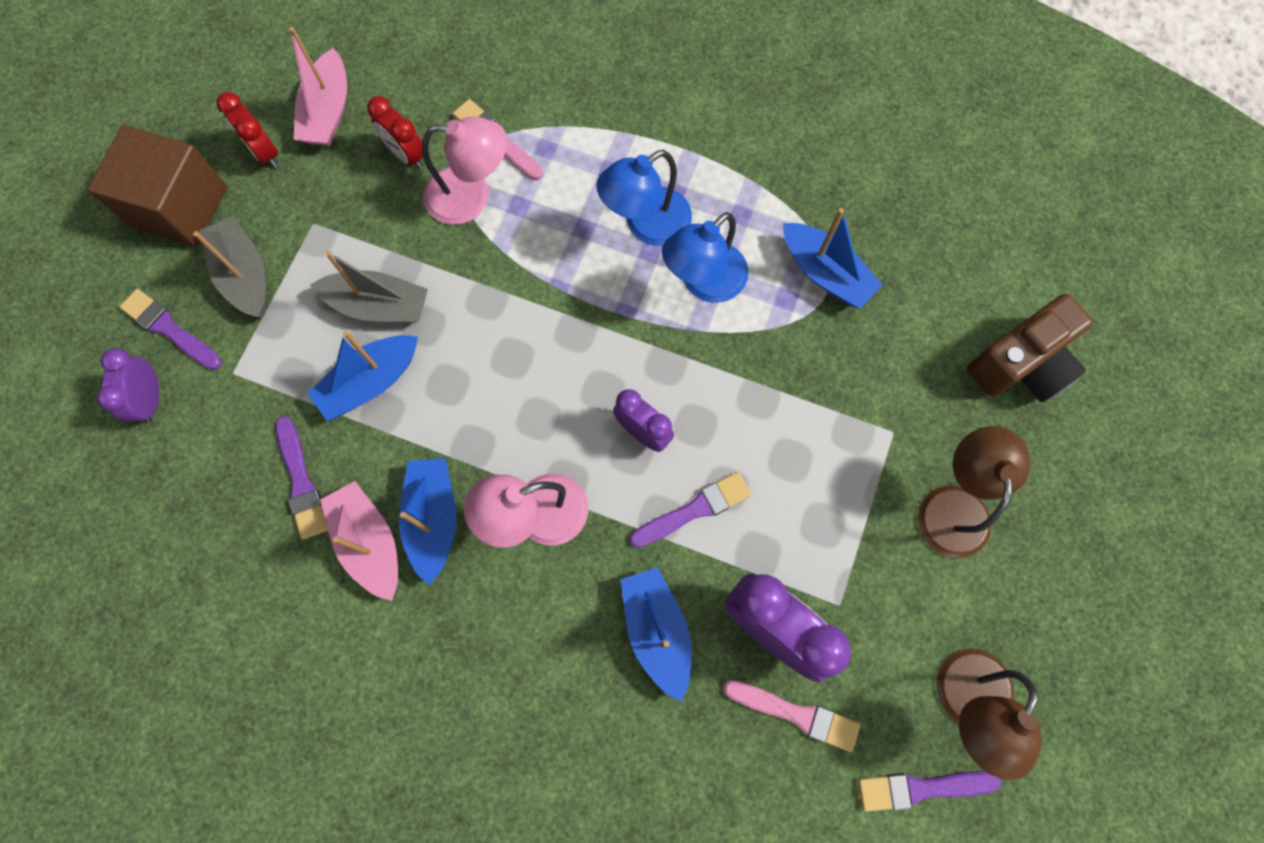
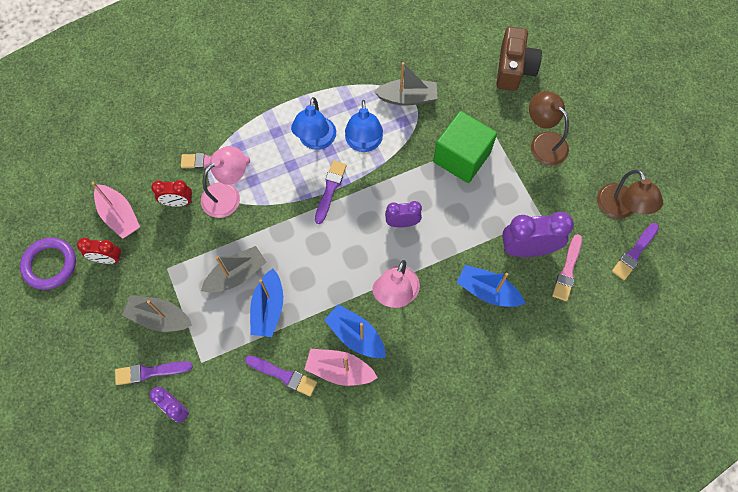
camera: 45 degrees left, 5 degrees down
brown cube [88,125,227,247] -> none
purple brush [629,472,751,548] -> purple brush moved to [315,161,347,224]
pink brush [723,680,860,752] -> pink brush turned 135 degrees clockwise [552,234,582,301]
blue boat [783,208,883,309] -> grey boat [374,62,438,106]
none -> purple ring [20,238,76,290]
none -> green cube [433,111,497,183]

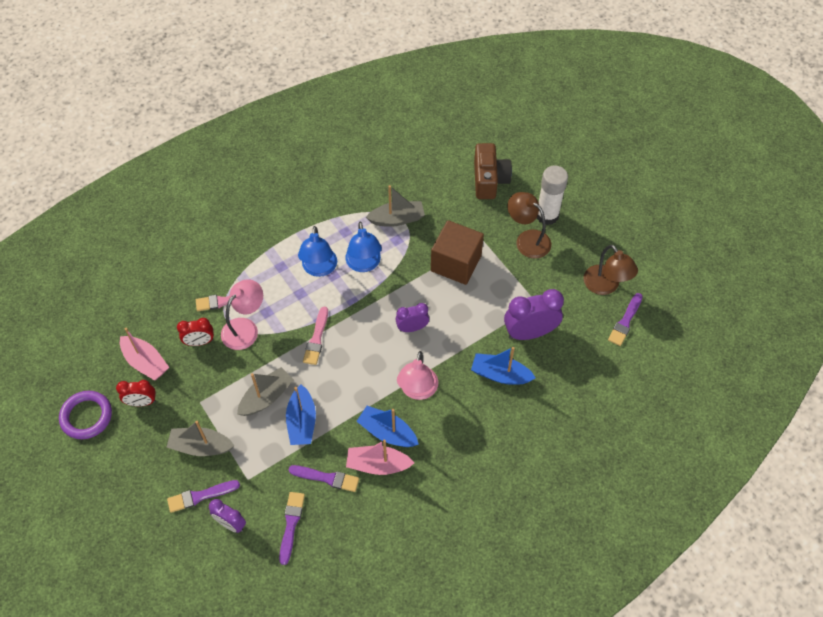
camera: 10 degrees left, 10 degrees down
purple brush [315,161,347,224] -> purple brush moved to [279,492,305,565]
green cube [433,111,497,183] -> brown cube [431,220,484,285]
pink brush [552,234,582,301] -> pink brush moved to [303,307,328,365]
none -> white glue stick [537,165,568,225]

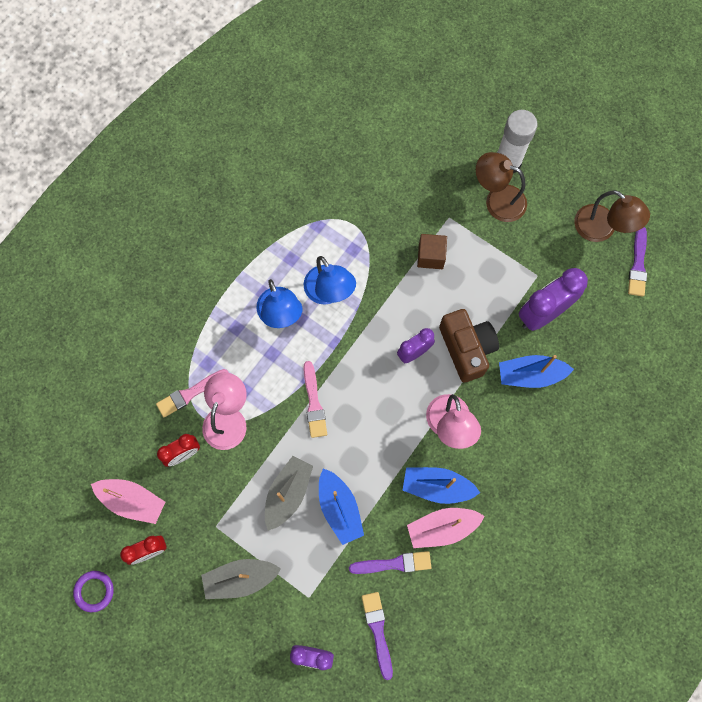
camera: 20 degrees left, 15 degrees up
purple ring [59,391,112,439] -> purple ring [73,571,114,612], size x0.64
purple brush [167,480,240,513] -> none
grey boat [366,185,425,227] -> none
brown cube [431,220,484,285] -> brown cube [417,234,447,269], size x0.56
brown camera [474,143,512,199] -> brown camera moved to [439,309,499,382]

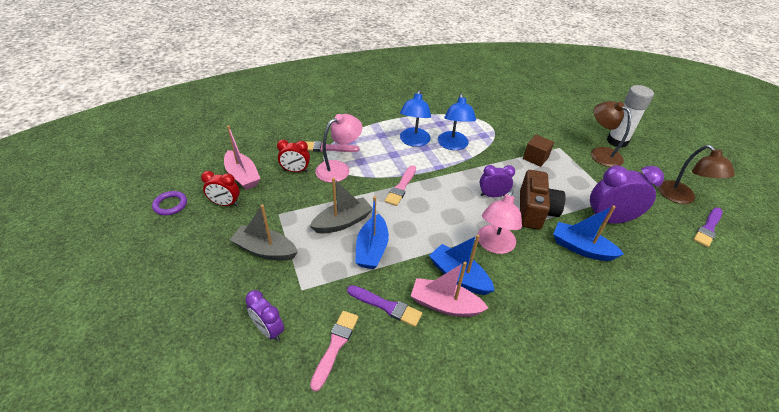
camera: 30 degrees right, 30 degrees down
purple brush [362,592,393,680] -> pink brush [310,311,358,392]

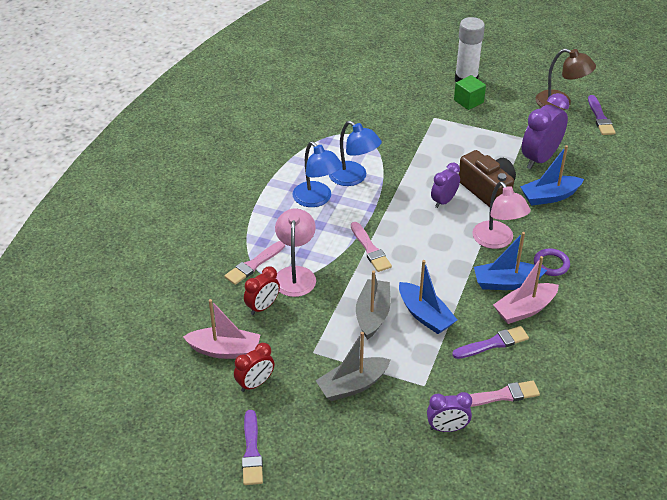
camera: 45 degrees left, 0 degrees up
purple ring [152,191,187,215] -> purple ring moved to [534,249,570,276]
pink brush [310,311,358,392] -> pink brush turned 105 degrees clockwise [469,380,540,407]
brown cube [523,135,554,167] -> none
brown lamp [591,101,631,167] -> green cube [454,75,486,110]
none -> purple brush [242,410,263,485]

